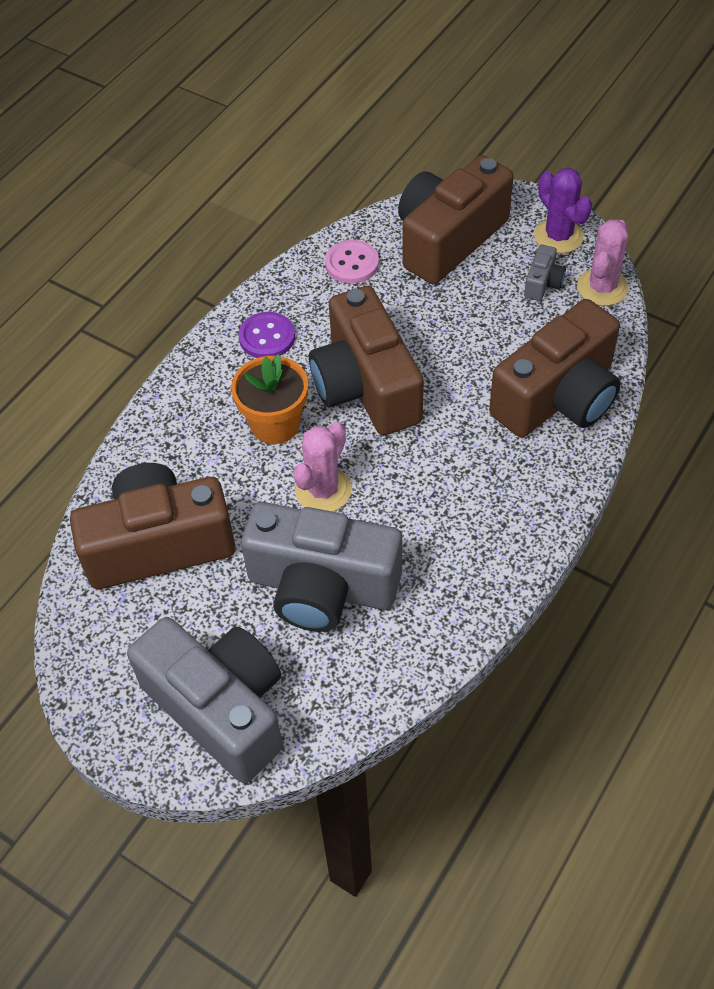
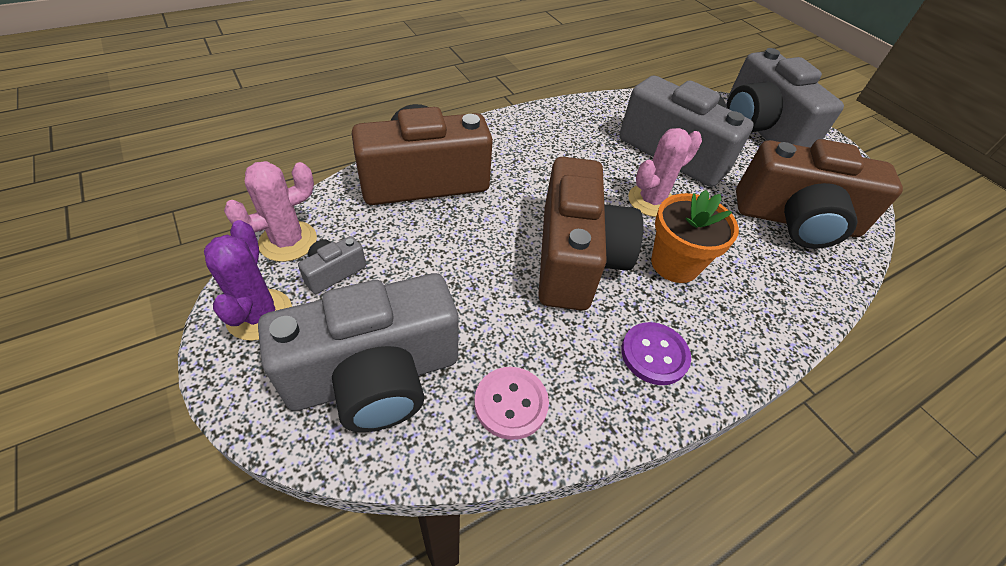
camera: 160 degrees left, 5 degrees down
brown camera [398,155,513,284] -> grey camera [258,273,458,432]

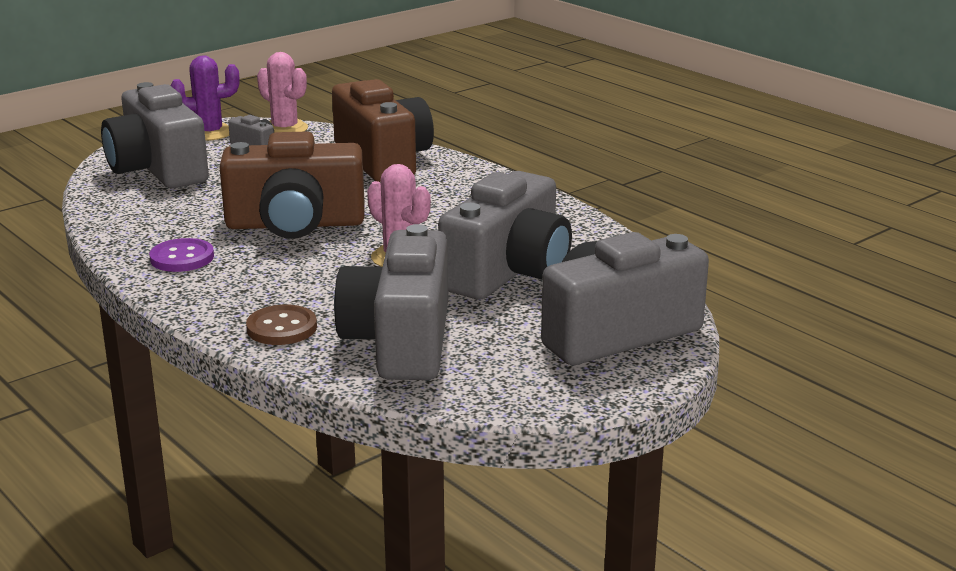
camera: 85 degrees right, 25 degrees down
pink button [474,367,549,440] -> none
orange flower pot [651,190,739,283] -> none
brown camera [736,139,903,249] -> grey camera [334,224,448,380]
none -> brown button [246,305,317,345]

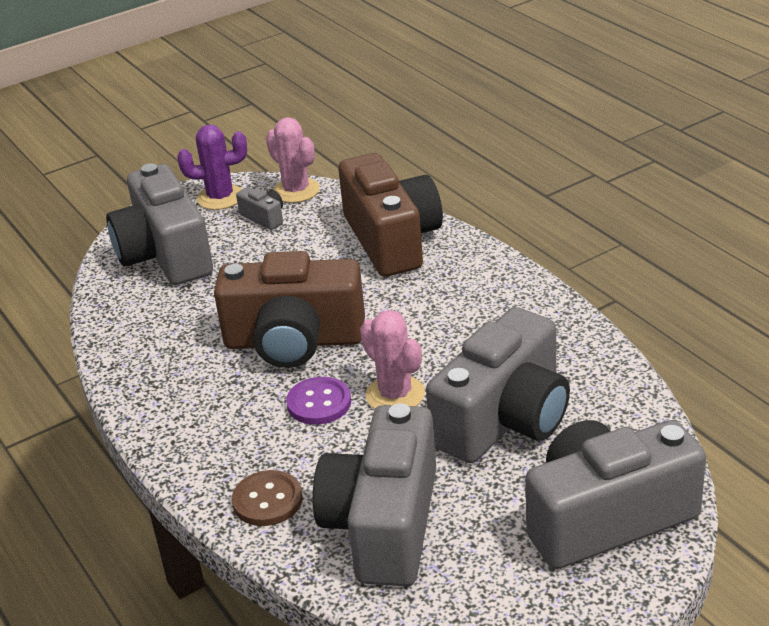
camera: 10 degrees right, 10 degrees up
purple button [149,238,214,272] -> purple button moved to [286,377,351,425]

